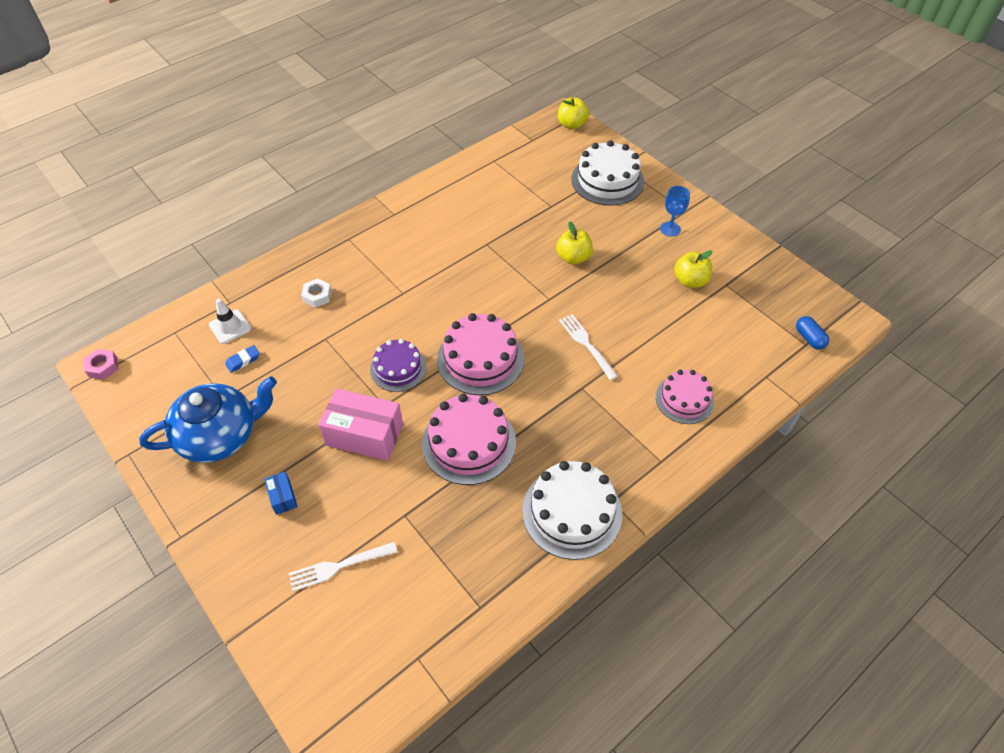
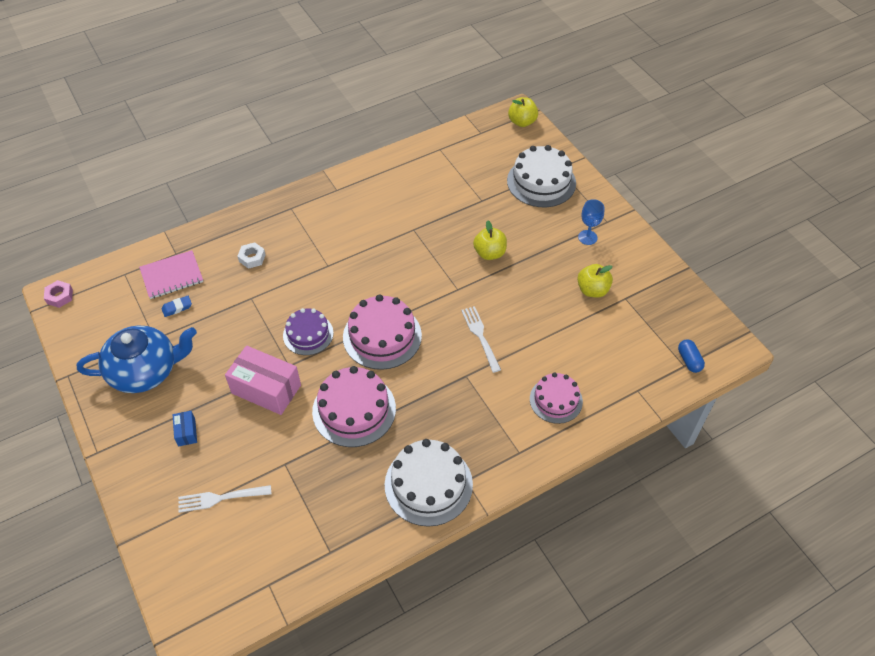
camera: 10 degrees right, 0 degrees up
white traffic cone [209,299,251,344] -> pink notebook [139,250,203,299]

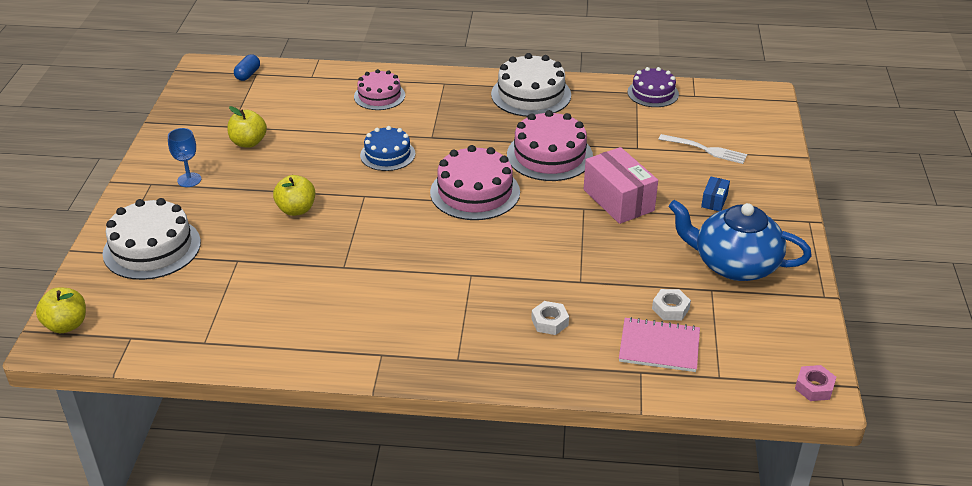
camera: 145 degrees left, 15 degrees down
blue eraser [162,296,192,317] -> white nut [652,289,691,320]
purple cake [283,308,334,355] -> purple cake moved to [627,67,679,107]
white fork [461,306,501,373] -> blue cake [360,126,415,171]

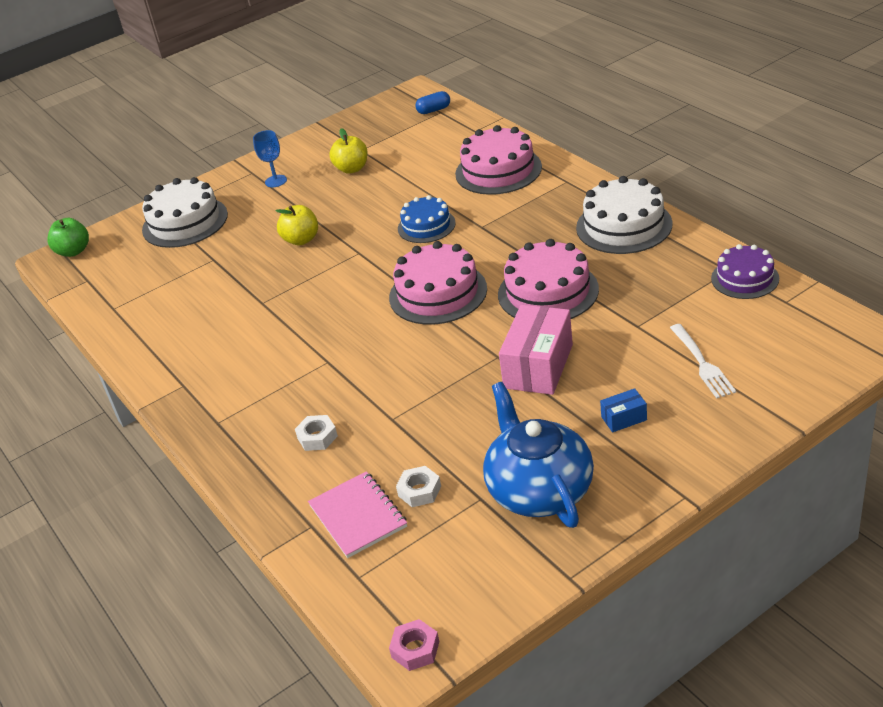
camera: 55 degrees right, 0 degrees up
yellow apple [36,288,86,333] -> green apple [47,218,89,257]
pink cake [354,69,405,110] -> pink cake [455,125,542,195], size x1.56

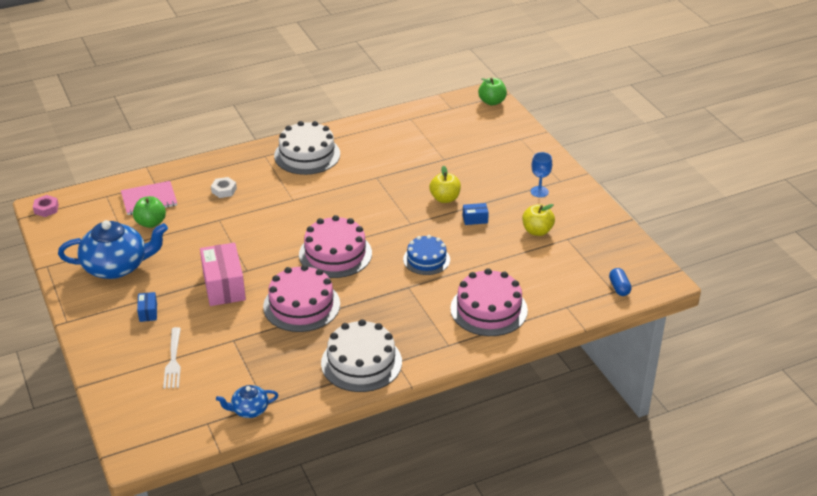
camera: 95 degrees right, 0 degrees up
white cake [142,177,228,248] -> white cake moved to [274,121,340,175]
white nut [396,466,441,507] -> green apple [133,196,166,228]
pink box [499,305,573,395] -> pink box turned 45 degrees clockwise [200,243,246,306]
white fork [670,324,736,398] -> white fork turned 90 degrees counterclockwise [163,327,181,389]
purple cake [711,244,779,299] -> blue teapot [216,385,278,418]
none -> blue box [463,203,489,225]

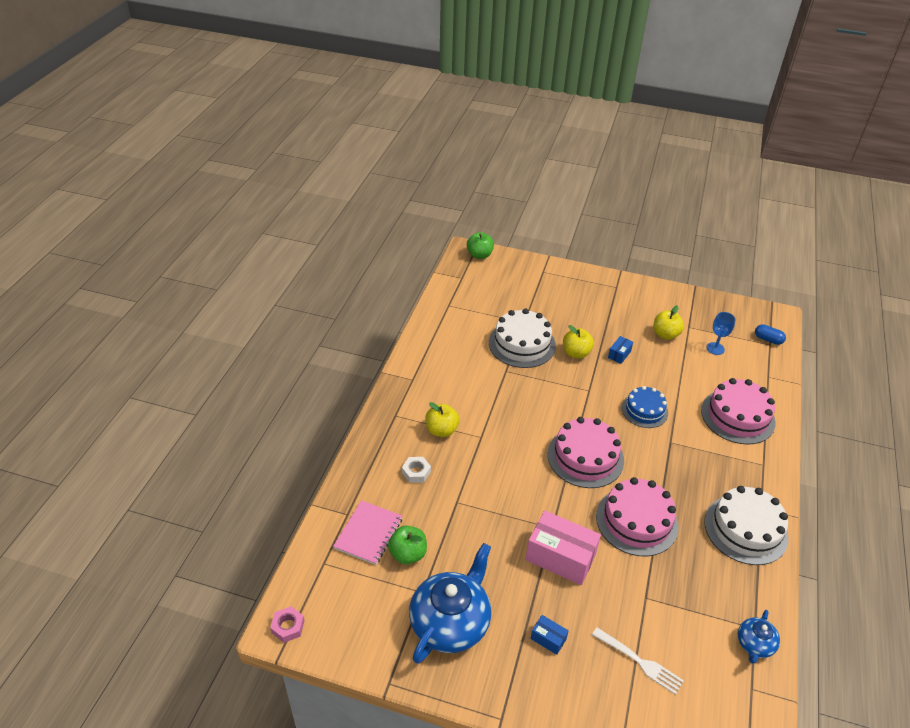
camera: 50 degrees left, 5 degrees up
white cake [274,121,340,175] -> white cake moved to [489,309,556,368]
blue goblet [531,152,552,198] -> blue goblet moved to [706,312,736,355]
none -> yellow apple [425,402,460,437]

